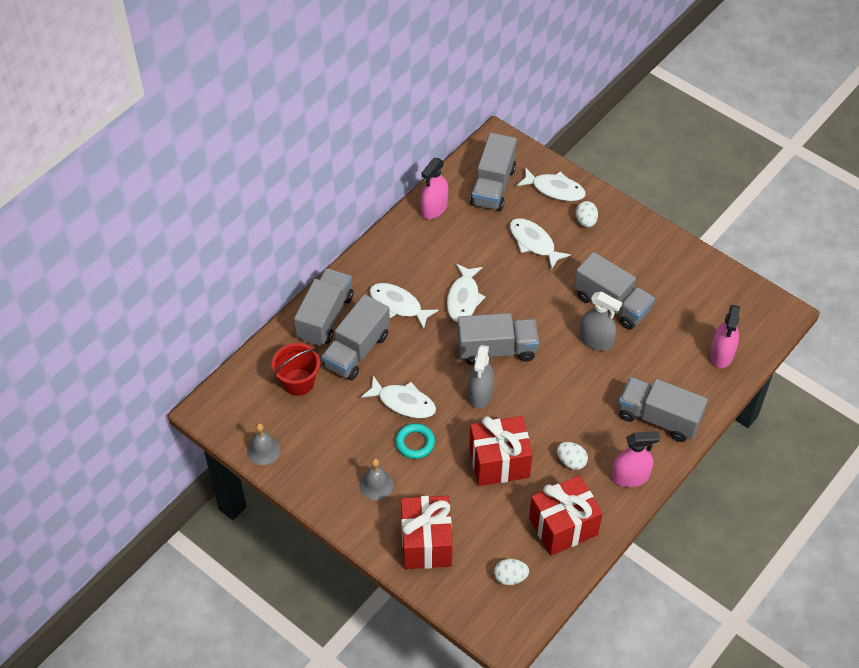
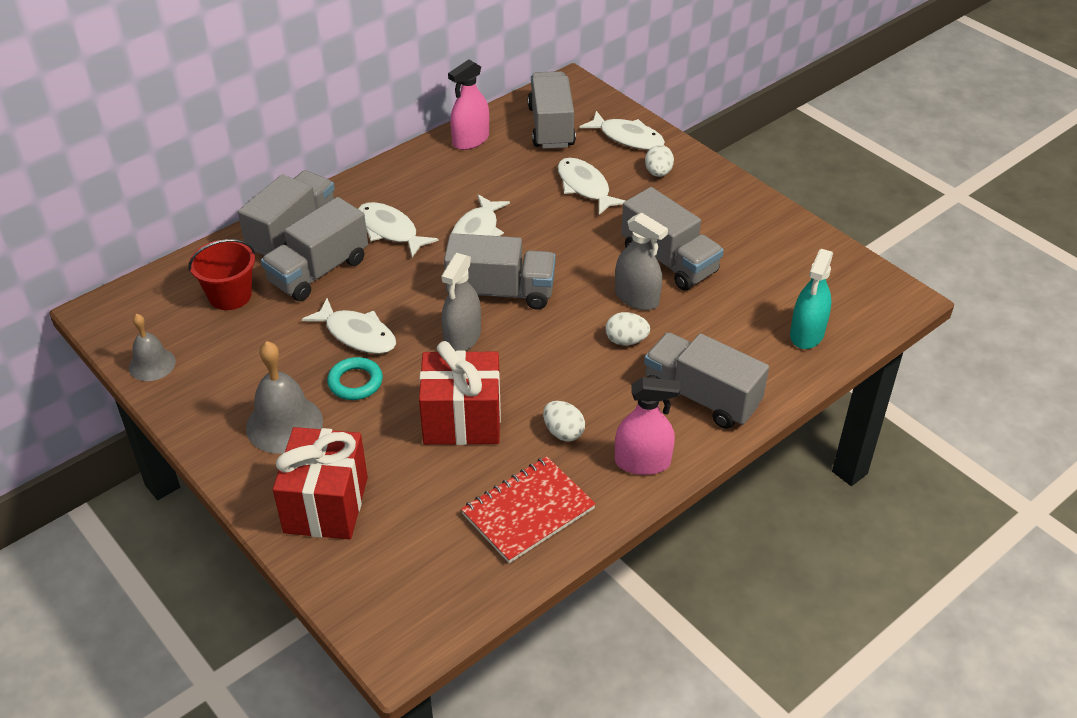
camera: 10 degrees right, 10 degrees down
grey bell [359,458,393,500] -> grey bell [246,341,323,454], size x1.59
grey truck [470,133,517,211] -> grey truck turned 150 degrees clockwise [528,71,576,149]
white egg [494,559,529,585] -> white egg moved to [605,312,650,345]
red gift [529,475,603,556] -> red notebook [461,456,596,563]
pink spray bottle [710,305,740,368] -> turquoise spray bottle [790,249,833,349]

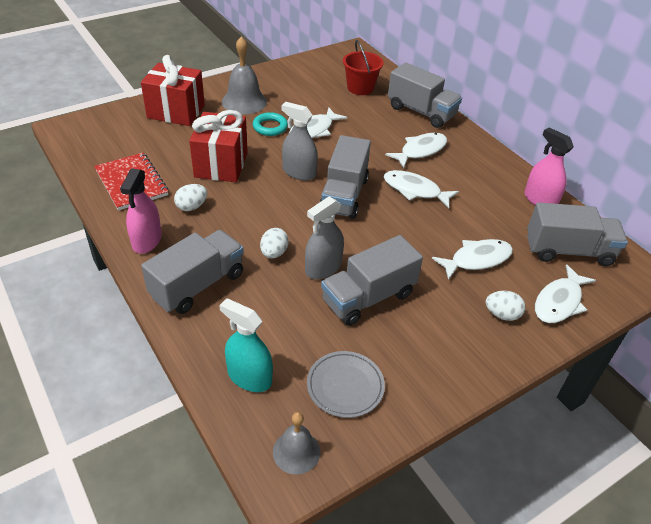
camera: 95 degrees right, 0 degrees up
grey bell [129,314,176,381] -> grey bell moved to [273,412,320,475]
grey truck [261,197,368,301] -> none
none -> grey plate [307,351,385,418]

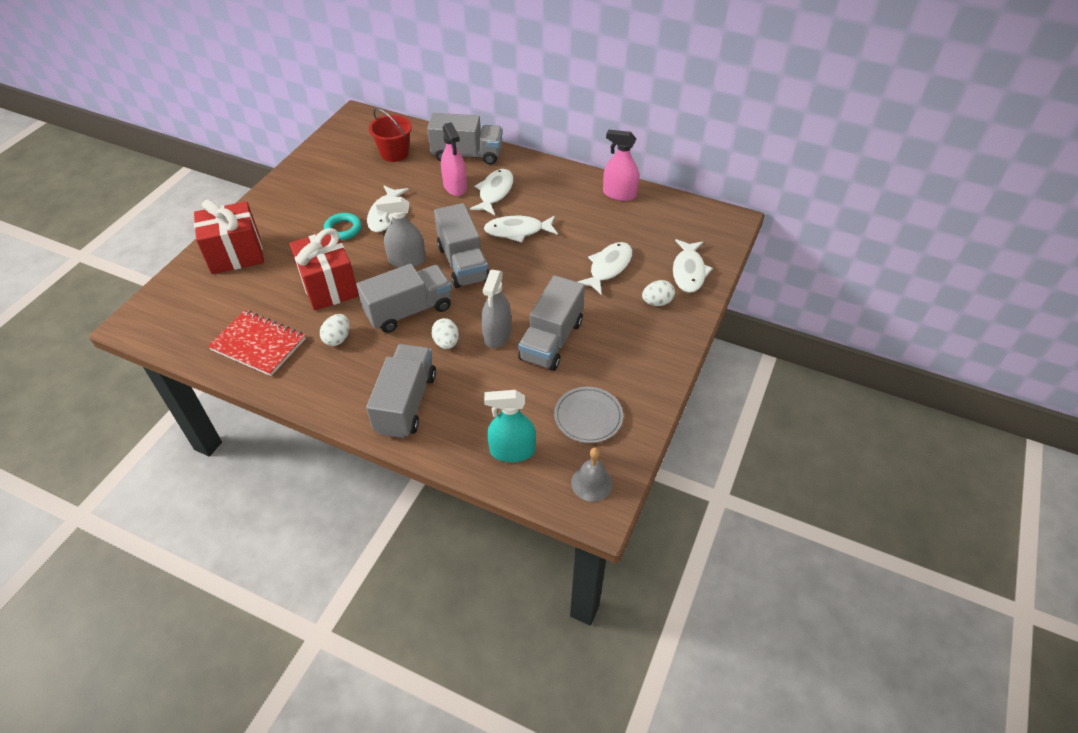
camera: 30 degrees left, 5 degrees up
pink spray bottle [120,168,162,254] -> pink spray bottle moved to [441,122,467,196]
grey bell [222,36,267,114] -> none
grey truck [527,202,628,266] -> grey truck moved to [356,264,452,333]

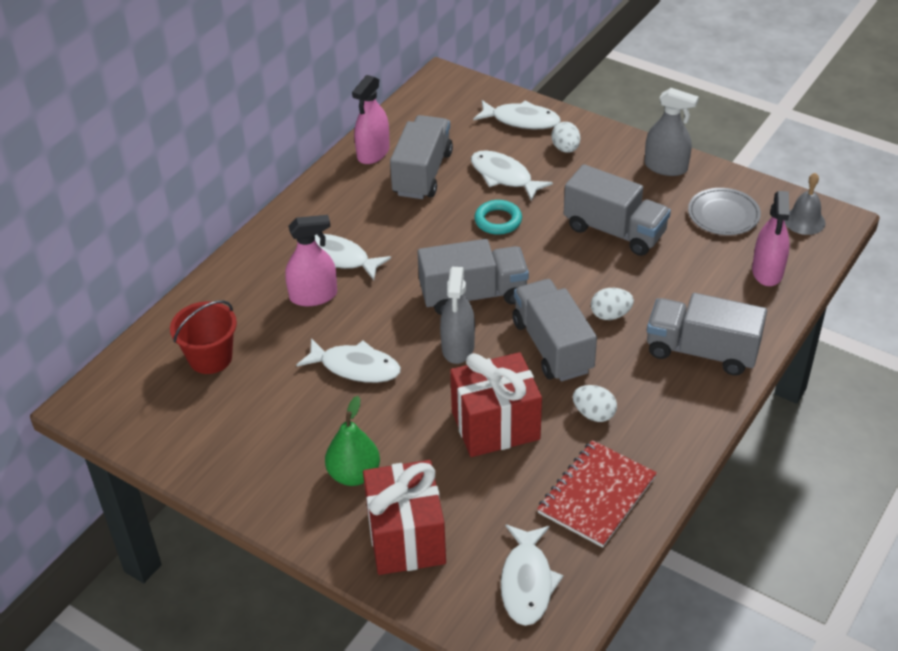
camera: 80 degrees left, 5 degrees down
turquoise ring [324,213,361,240] -> turquoise ring moved to [474,200,522,235]
grey truck [427,113,503,165] -> grey truck moved to [390,115,453,199]
grey spray bottle [481,269,511,348] -> grey spray bottle moved to [645,88,699,176]
white fish [484,215,558,243] -> white fish moved to [501,525,563,626]
turquoise spray bottle [484,390,536,462] -> pink spray bottle [752,191,790,286]
none -> green pear [325,396,380,486]

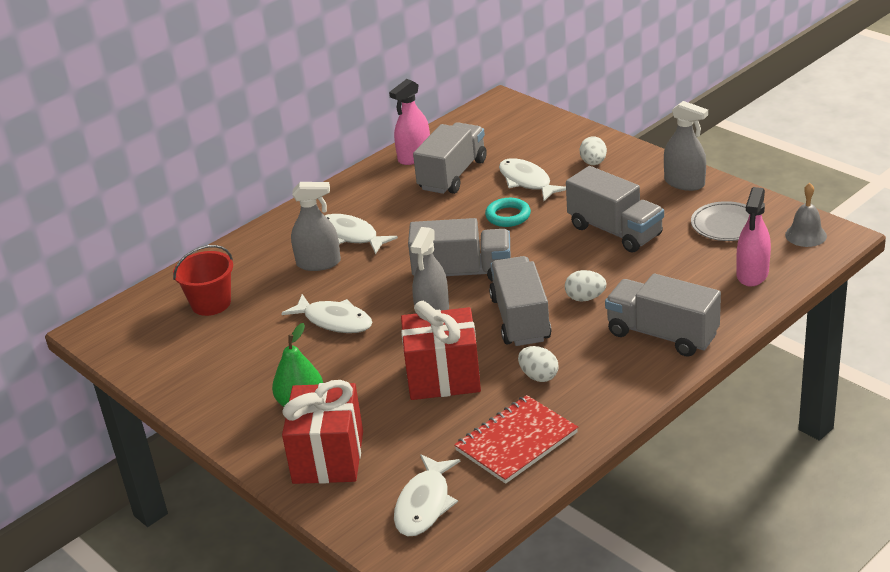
camera: 15 degrees right, 10 degrees down
pink spray bottle [285,215,337,306] -> grey spray bottle [291,182,341,271]
white fish [473,100,561,129] -> none

